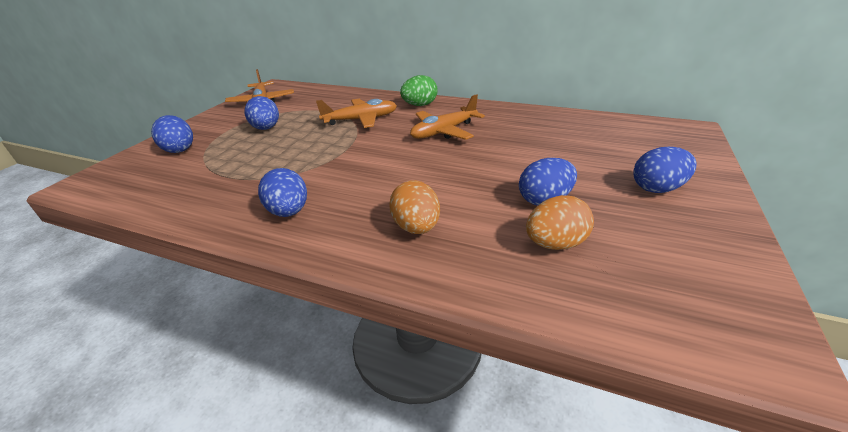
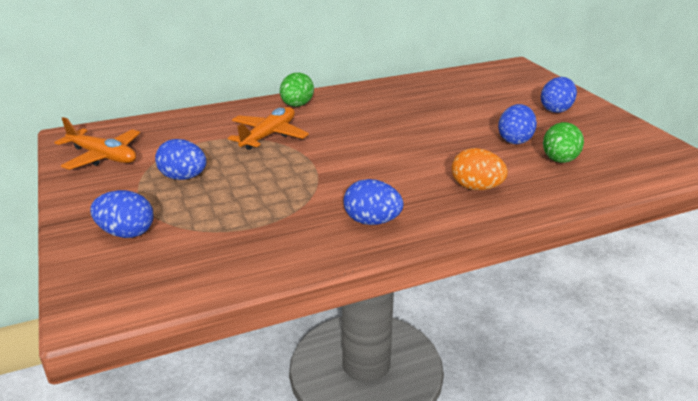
camera: 45 degrees left, 5 degrees down
orange plane [410,94,485,140] -> none
orange egg [526,195,594,250] -> green egg [543,122,584,163]

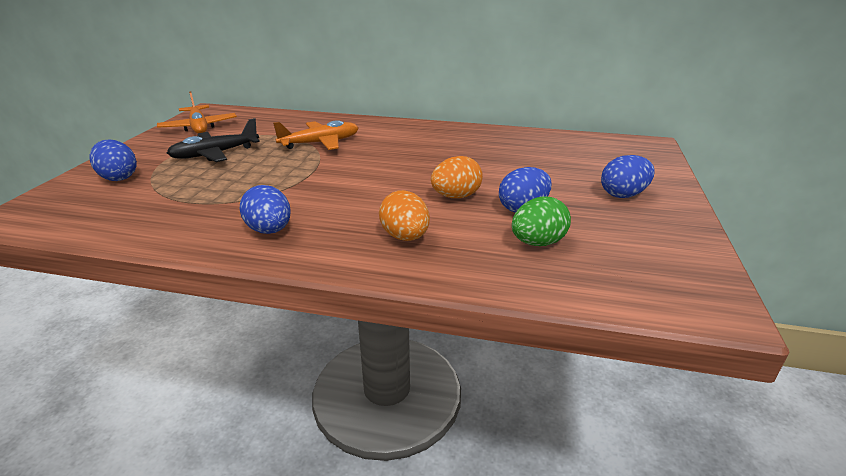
camera: 35 degrees right, 0 degrees up
blue egg [155,139,207,180] -> black plane [167,118,260,162]
green egg [280,73,314,107] -> none
none -> orange egg [431,156,483,198]

